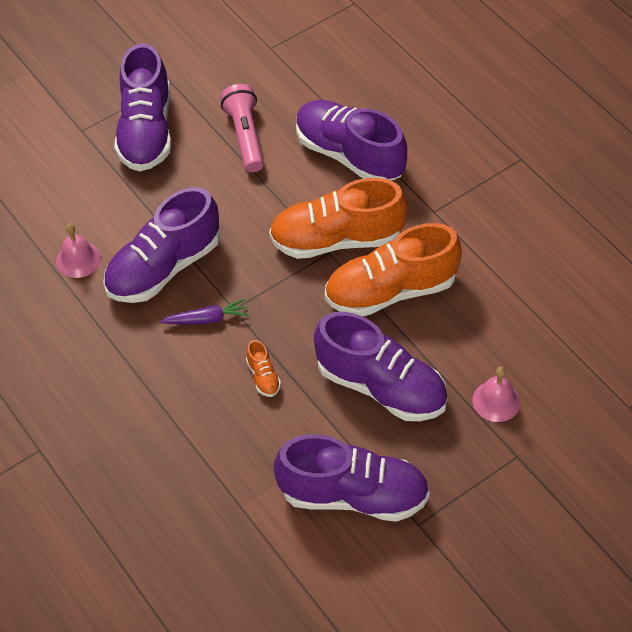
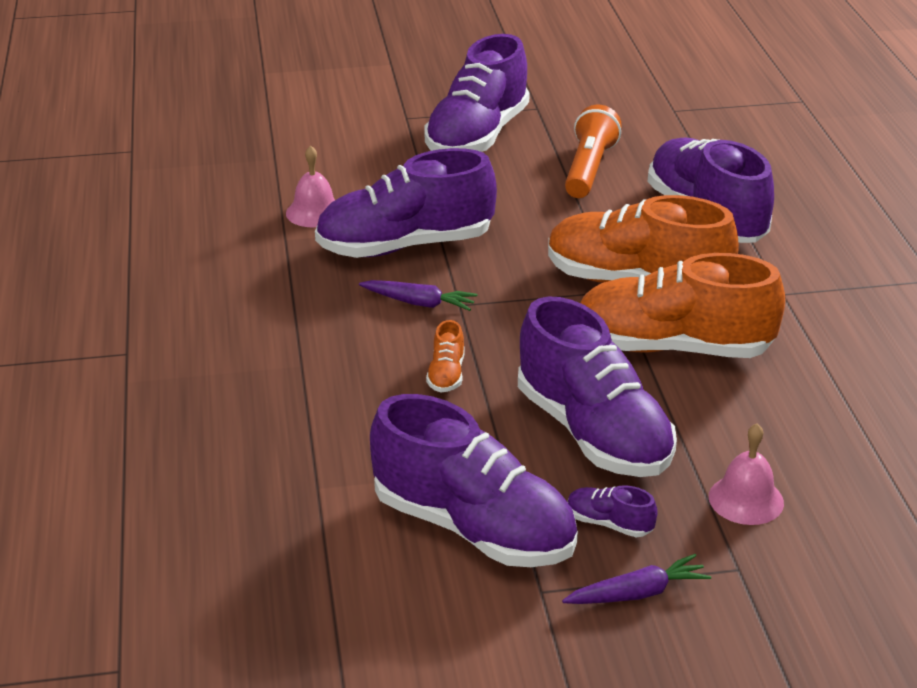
camera: 25 degrees right, 20 degrees down
pink flashlight [220,84,264,172] -> orange flashlight [565,105,622,198]
none -> purple carrot [562,554,711,604]
none -> purple shoe [568,485,658,537]

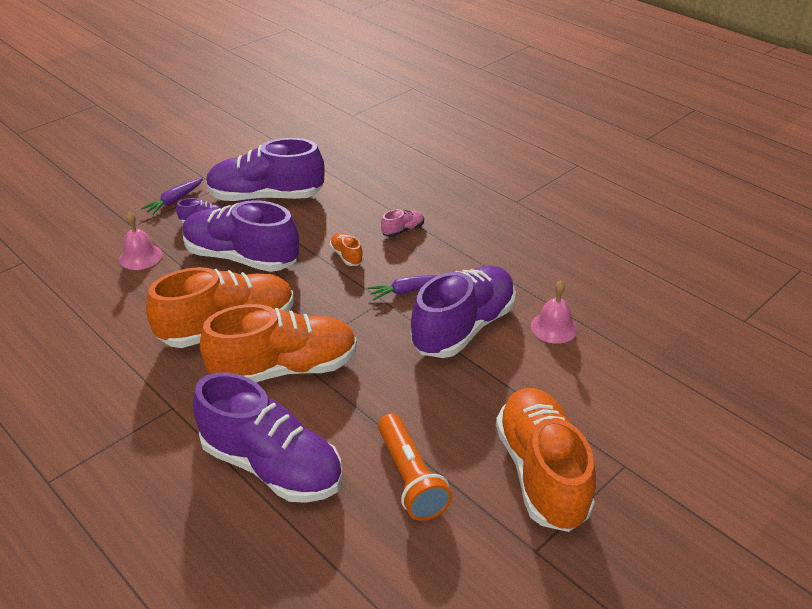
camera: 145 degrees right, 5 degrees up
purple shoe [424,34,530,152] -> orange shoe [496,388,596,532]
none -> pink shoe [381,209,424,237]

